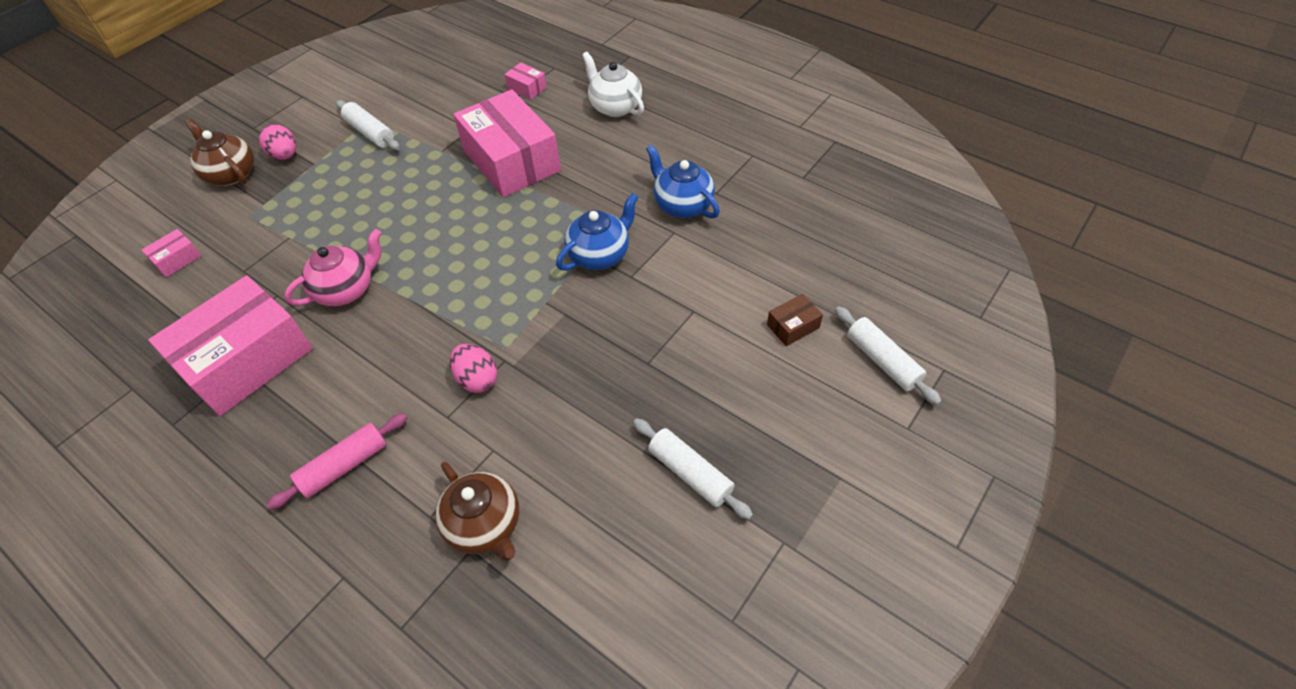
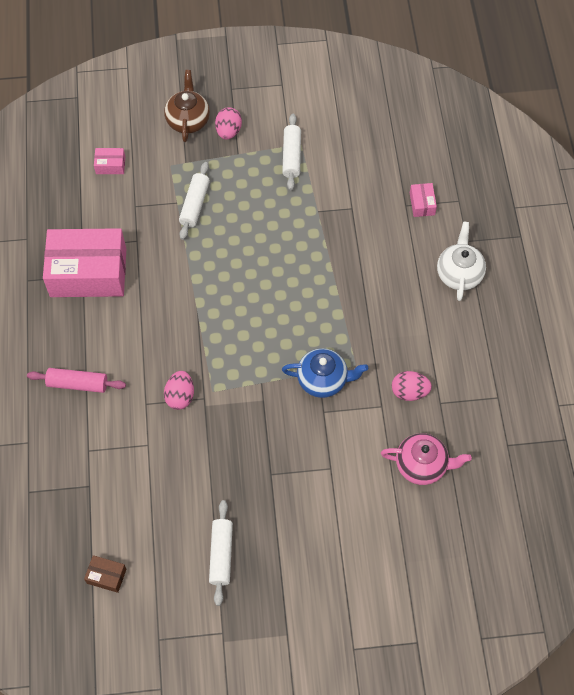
camera: 45 degrees right, 10 degrees up
pink teapot [284,229,382,306] -> pink teapot moved to [381,433,472,485]
brown teapot [435,462,519,561] -> none
pink box [453,89,561,198] -> none
blue teapot [646,145,720,219] -> pink egg [392,371,432,401]
brown box [767,294,823,346] -> brown box moved to [84,555,126,593]
white rolling pin [835,306,941,405] -> white rolling pin moved to [179,162,210,240]

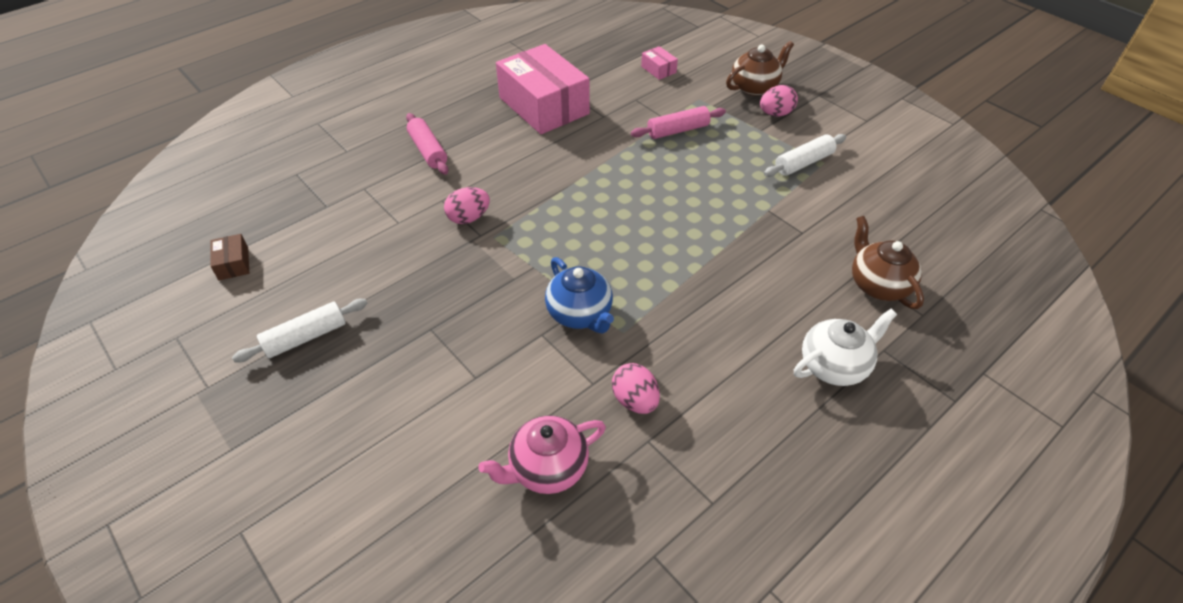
camera: 55 degrees right, 15 degrees down
white rolling pin [179,162,210,240] -> pink rolling pin [631,106,726,139]
pink teapot [381,433,472,485] -> pink teapot turned 90 degrees clockwise [478,415,606,494]
pink box [410,183,437,217] -> brown teapot [852,216,924,309]

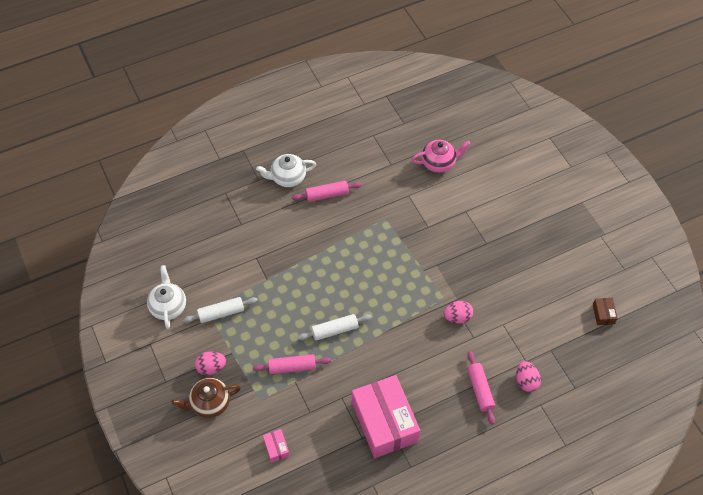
camera: 165 degrees left, 10 degrees up
white rolling pin [232,299,367,362] -> white rolling pin moved to [298,314,372,341]
blue teapot [545,257,614,333] -> none
pink egg [612,363,660,414] -> pink egg moved to [516,361,541,392]
brown teapot [852,216,924,309] -> none
none -> white teapot [147,265,186,329]
none -> pink rolling pin [292,181,362,202]

